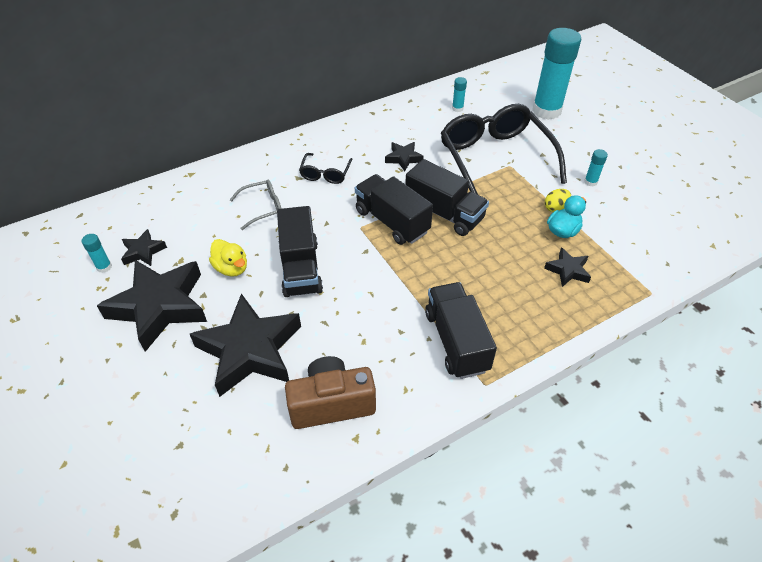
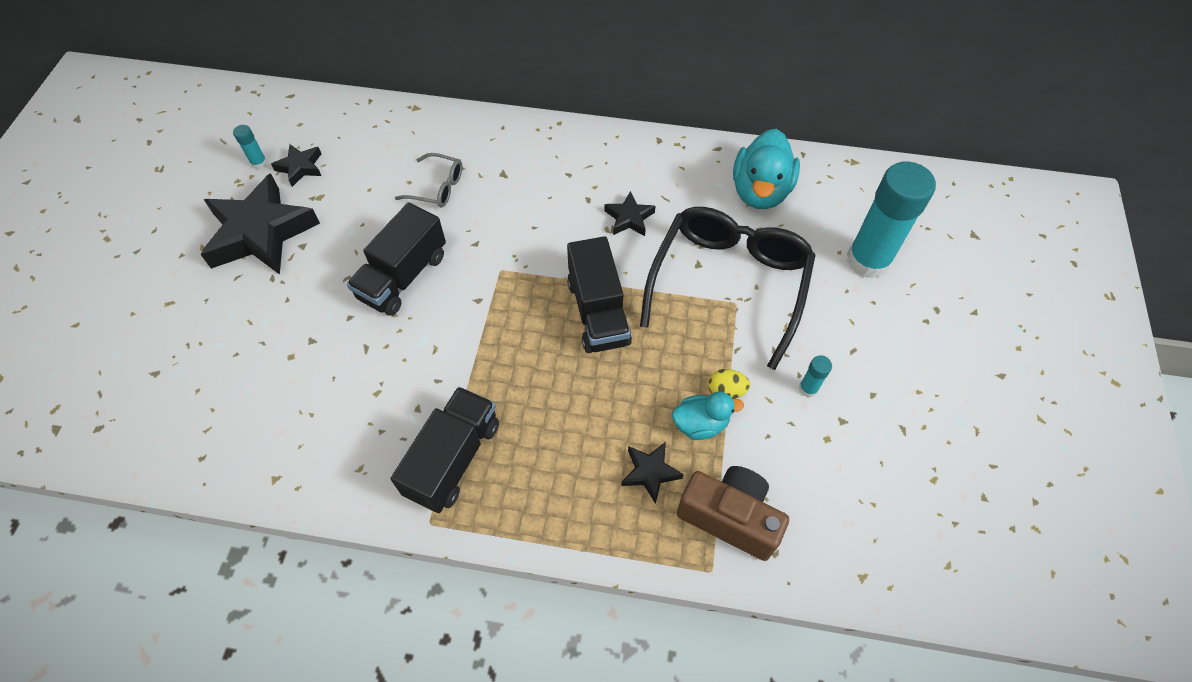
camera: 40 degrees right, 10 degrees up
black star [190,294,301,397] -> none
yellow duck [209,239,247,277] -> none
brown camera [285,356,376,429] -> brown camera moved to [677,466,789,561]
black glasses [299,153,353,184] -> none
black truck [355,174,433,245] -> none
turquoise glue stick [452,77,467,112] -> turquoise duck [733,129,800,209]

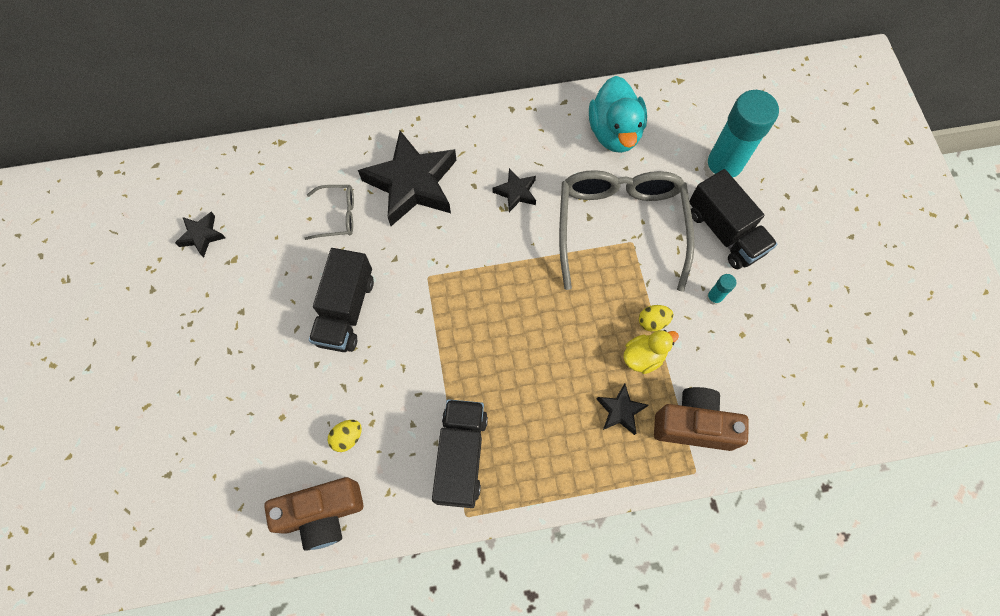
camera: 20 degrees left, 10 degrees up
black star [200,173,320,275] -> black star moved to [358,131,456,226]
turquoise glue stick [233,125,267,169] -> none
black truck [567,236,632,353] -> black truck moved to [689,169,777,269]
black glasses [640,207,816,370] -> grey glasses [559,170,695,292]
turquoise duck [672,392,744,440] -> yellow duck [623,330,679,374]
none -> brown camera [264,477,363,551]
none -> yellow egg [328,420,362,452]

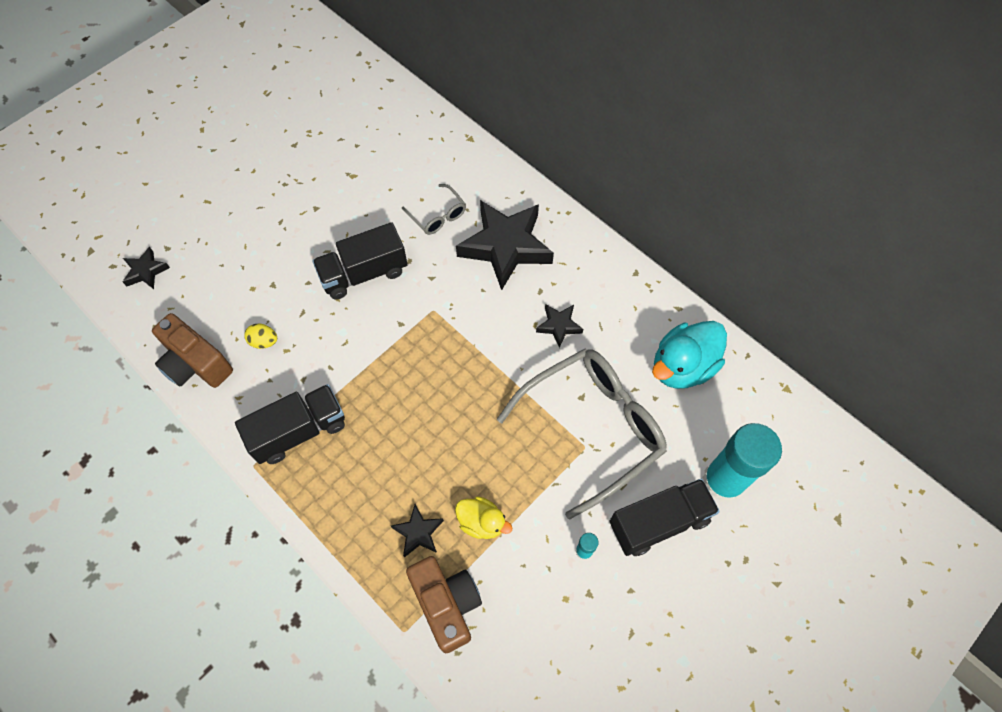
camera: 55 degrees right, 5 degrees down
black star [175,212,225,257] -> black star moved to [123,247,170,289]
yellow egg [639,305,673,331] -> none
black truck [689,169,777,269] -> black truck turned 135 degrees counterclockwise [609,479,720,556]

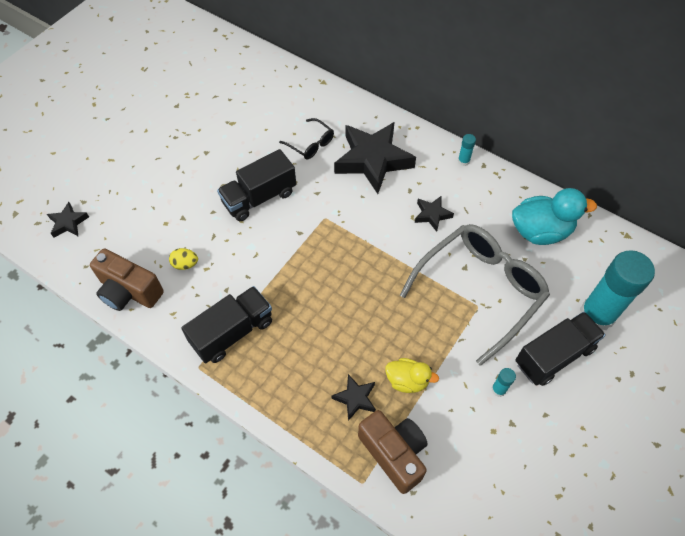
camera: 10 degrees left, 5 degrees down
grey glasses [402,184,466,235] -> black glasses [279,118,334,159]
turquoise duck [652,321,727,389] -> turquoise duck turned 135 degrees counterclockwise [512,188,597,245]
none -> turquoise glue stick [458,134,476,166]

